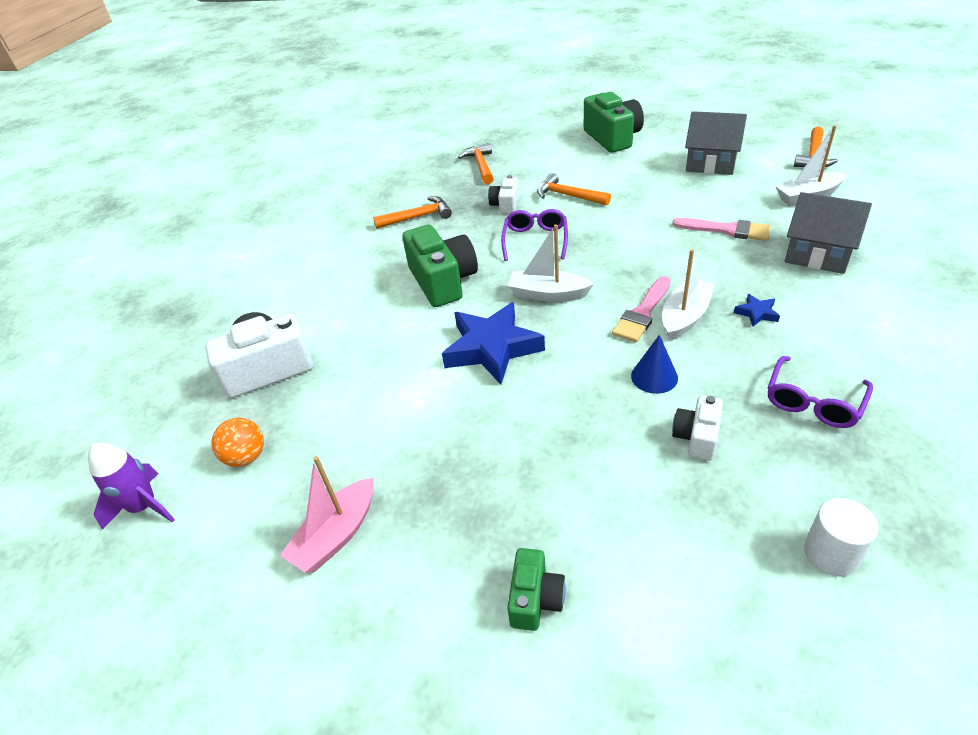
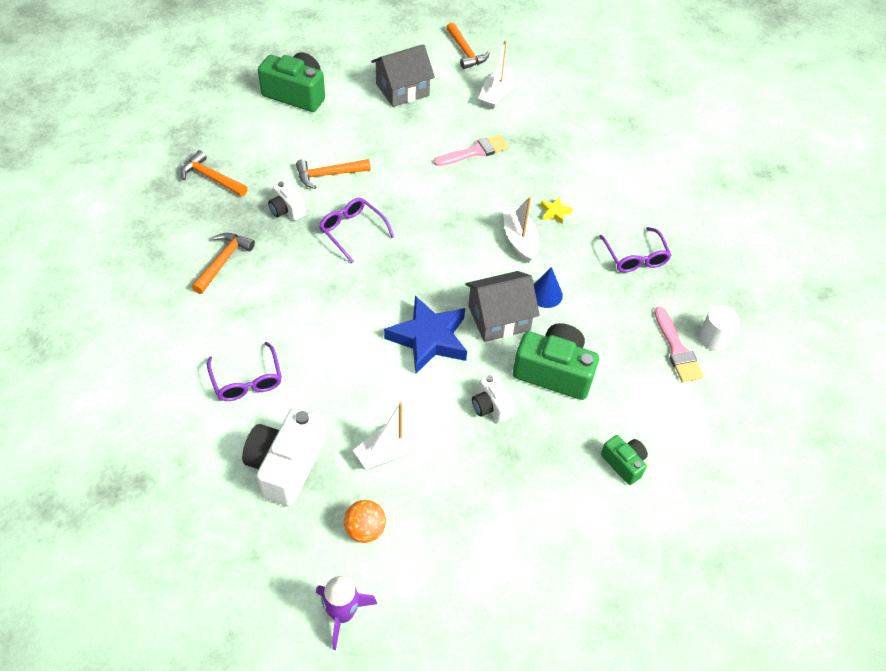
camera: 55 degrees left, 10 degrees up
pink boat [280,456,374,573] -> none
green camera [402,225,478,307] -> green camera moved to [513,323,599,400]
white boat [508,224,594,302] -> white boat moved to [353,402,431,470]
pink brush [612,276,671,342] -> pink brush moved to [654,306,704,382]
white camera [672,396,723,461] -> white camera moved to [472,374,515,423]
blue star [734,294,780,327] -> yellow star [540,197,573,224]
grey house [785,192,872,274] -> grey house moved to [465,271,540,342]
none -> purple glasses [207,342,282,401]

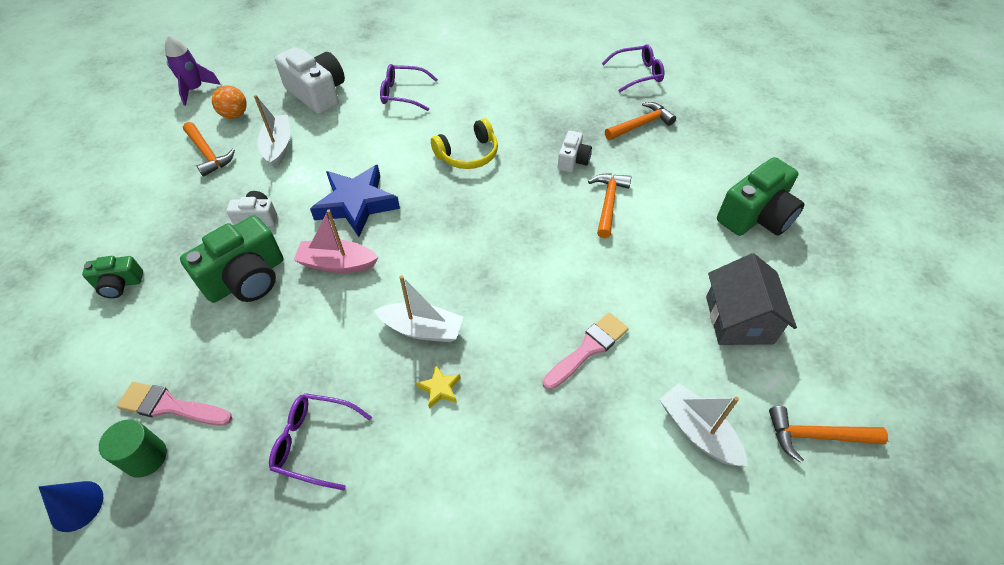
camera: 120 degrees right, 0 degrees up
orange hammer [192,233,255,294] -> orange hammer moved to [183,122,235,177]
white camera [268,181,306,221] -> white camera turned 120 degrees clockwise [558,130,592,172]
purple glasses [319,198,394,263] -> purple glasses moved to [602,44,664,92]
pink brush [434,135,509,166] -> pink brush turned 135 degrees counterclockwise [542,313,629,390]
grey house [465,271,540,342] -> pink boat [294,210,379,273]
blue cone [534,267,563,308] -> blue cone moved to [39,481,103,532]
white cylinder [699,305,739,351] -> green cylinder [99,419,167,478]
none -> yellow headphones [431,118,498,169]

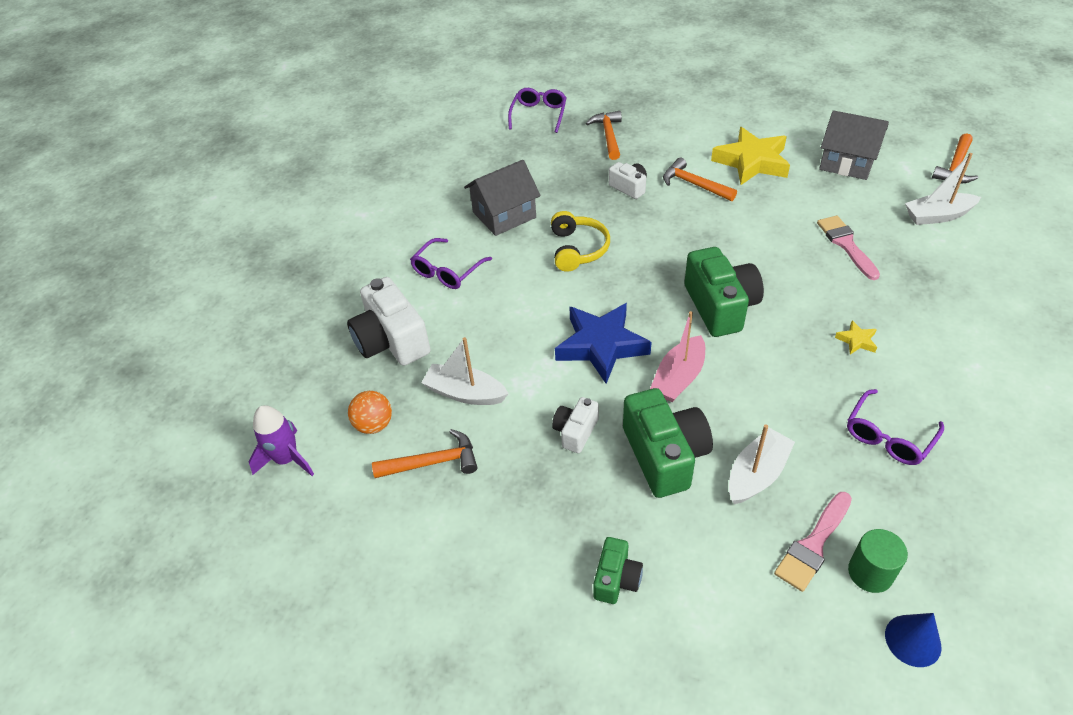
camera: 60 degrees left, 5 degrees down
white camera [275,47,345,114] -> white camera turned 105 degrees counterclockwise [347,277,431,366]
white boat [374,275,463,342] -> white boat moved to [729,424,795,504]
green camera [717,157,805,236] -> green camera moved to [684,247,764,337]
none -> grey house [464,160,541,236]
none -> yellow star [711,127,790,185]

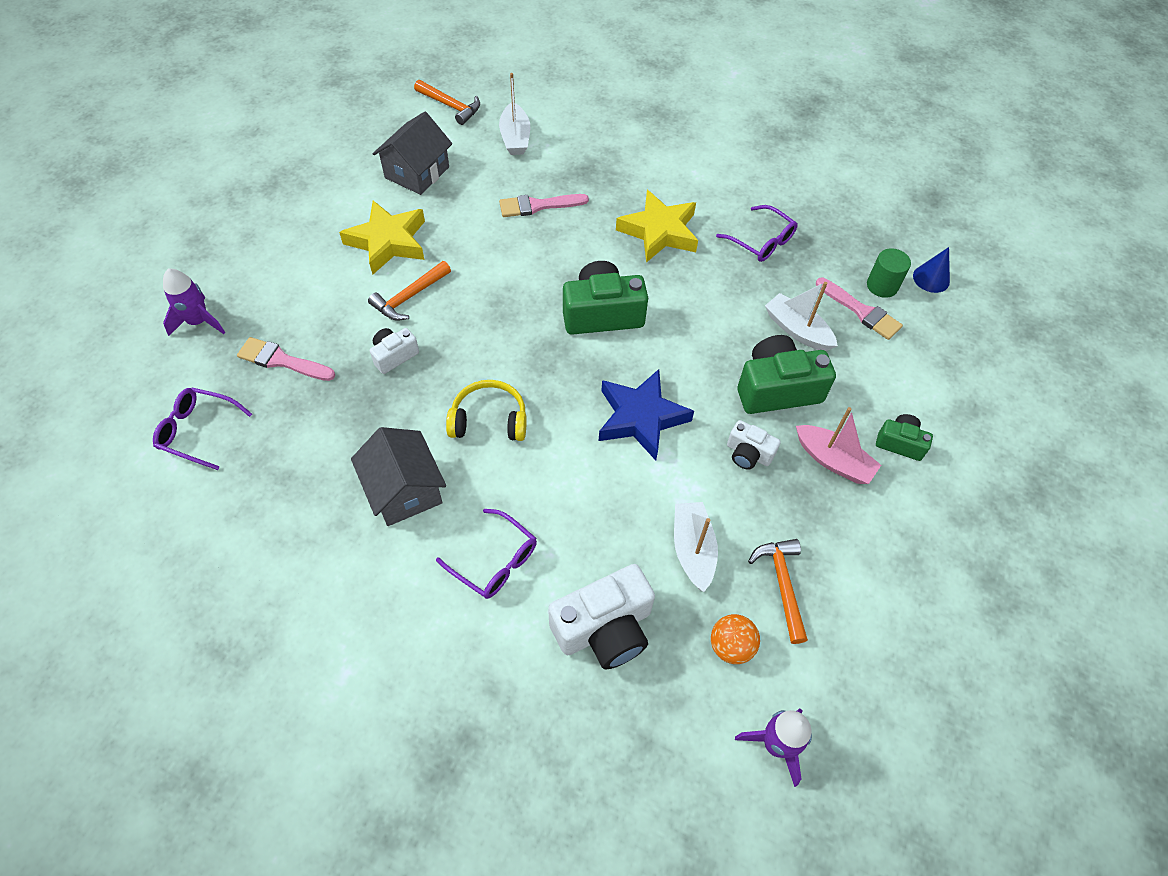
camera: 90 degrees left, 10 degrees up
white boat [421,337,509,405] -> white boat turned 150 degrees clockwise [674,502,718,592]
orange hammer [586,111,622,160] -> pink brush [237,337,335,381]
pink boat [650,311,705,402] -> pink boat moved to [796,407,881,484]
yellow star [835,320,877,355] -> yellow star [616,190,698,263], size x2.36
none -> purple rocket [163,269,225,336]

